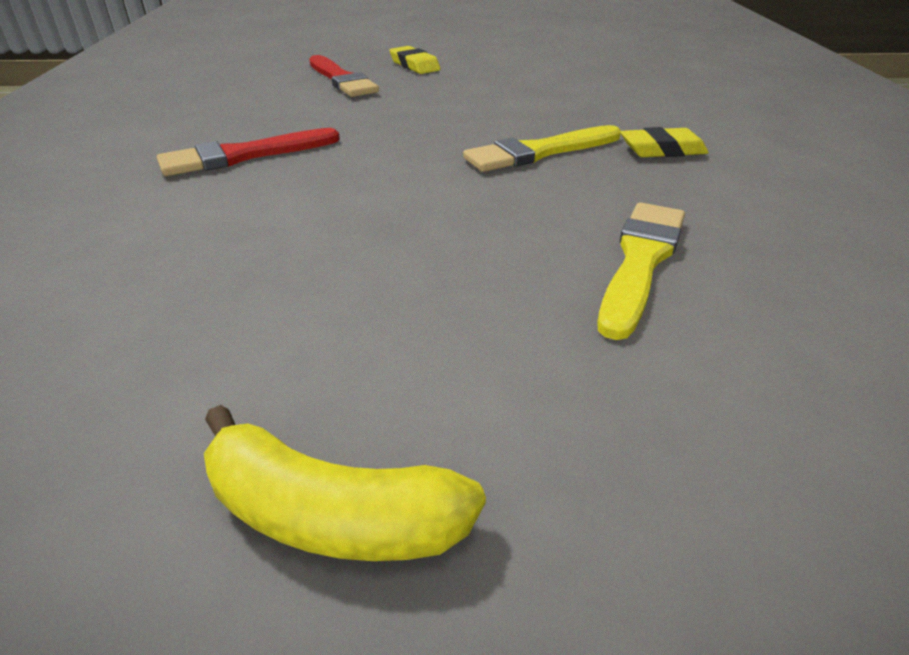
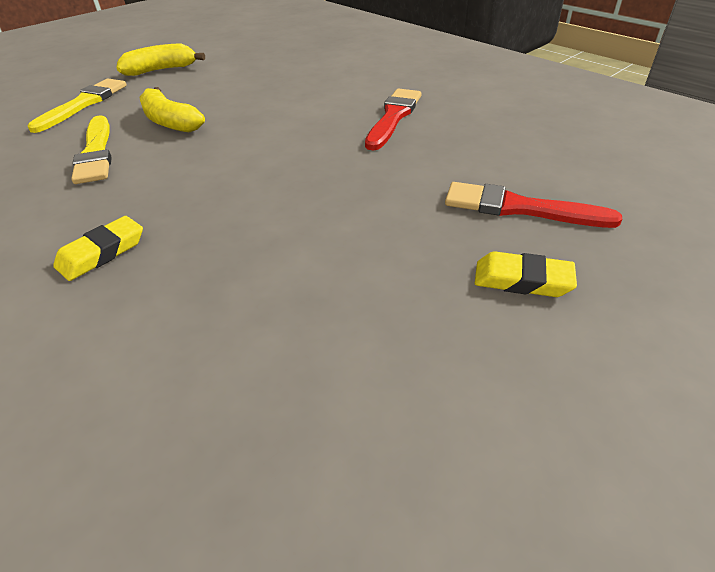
camera: 140 degrees right, 5 degrees up
yellow brush [463,125,621,172] -> yellow brush moved to [28,78,127,133]
none -> yellow banana [139,87,205,133]

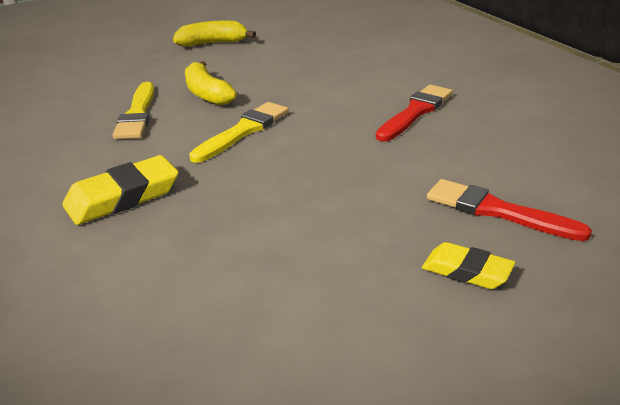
camera: 15 degrees right, 10 degrees down
yellow brush [28,78,127,133] -> yellow brush moved to [189,102,289,163]
yellow eraser [53,216,143,281] -> yellow eraser [62,155,179,225], size x1.55

